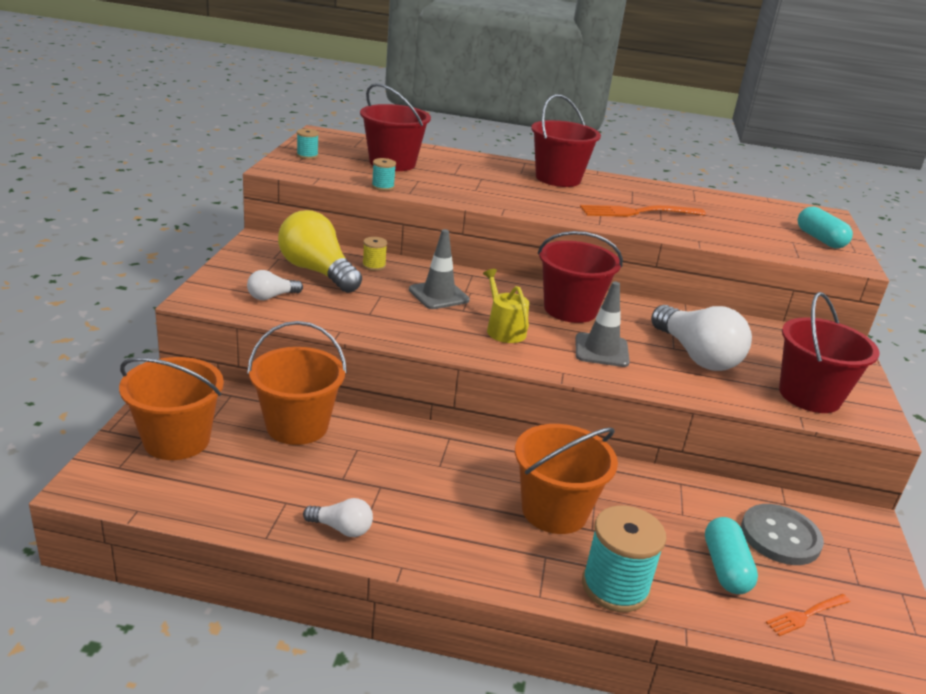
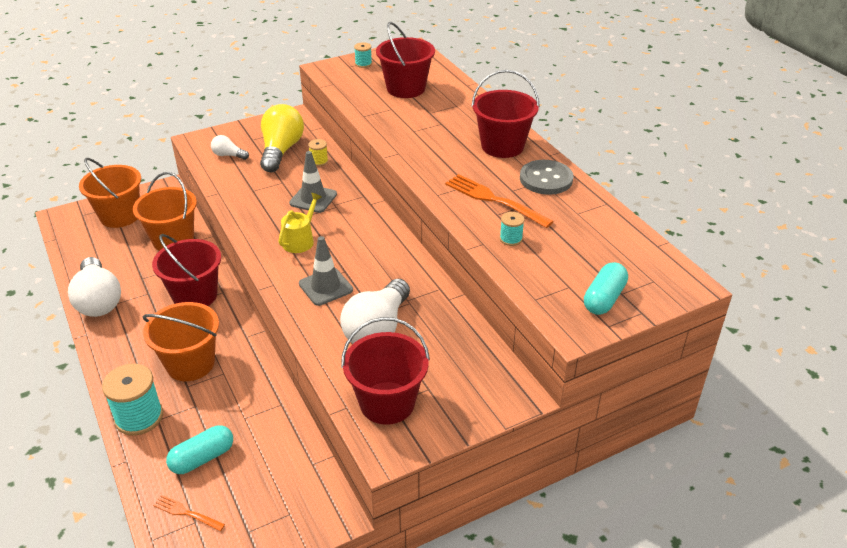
camera: 55 degrees right, 10 degrees up
white light bulb [303,498,373,537] -> white light bulb [68,257,121,317], size x2.05
turquoise spool [372,158,396,191] -> turquoise spool moved to [500,212,524,246]
red bucket [538,231,623,323] -> red bucket moved to [152,234,221,306]
grey button [741,504,824,565] -> grey button moved to [520,160,573,195]

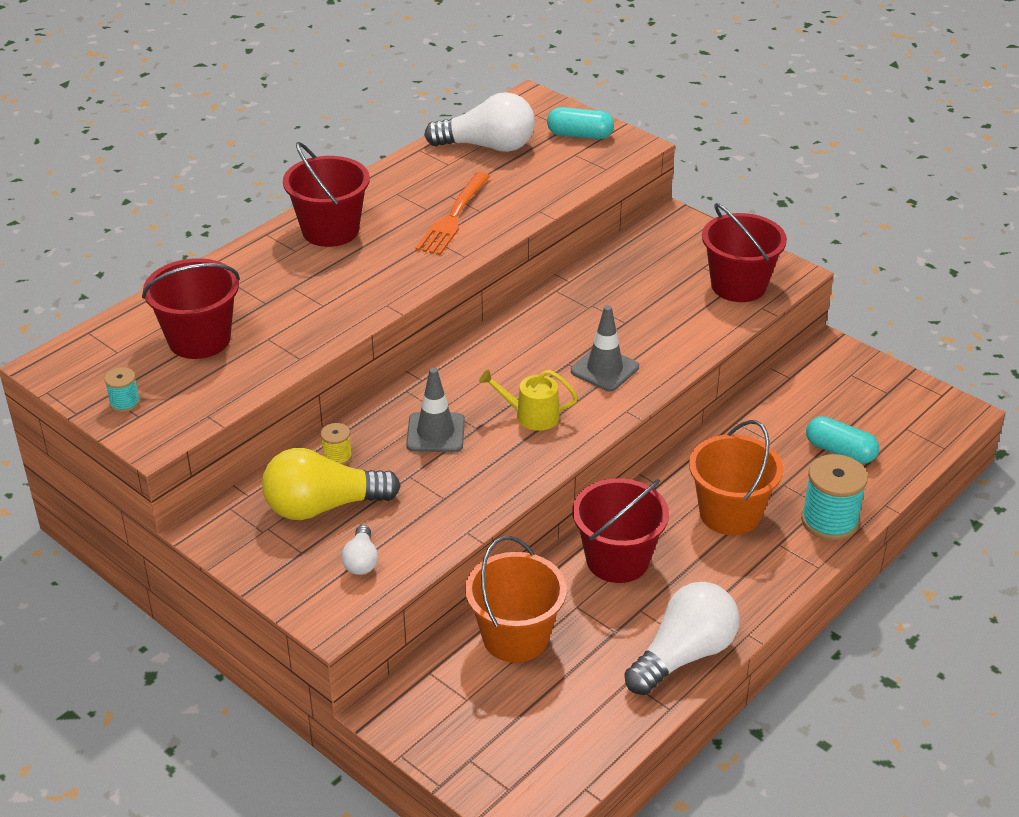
camera: 110 degrees left, 0 degrees up
orange bucket [79,158,141,228] -> none
orange fork [153,495,225,531] -> none
white light bulb [340,279,410,343] -> white light bulb moved to [424,92,535,152]
turquoise spool [500,212,524,246] -> none
grey button [520,160,573,195] -> none

